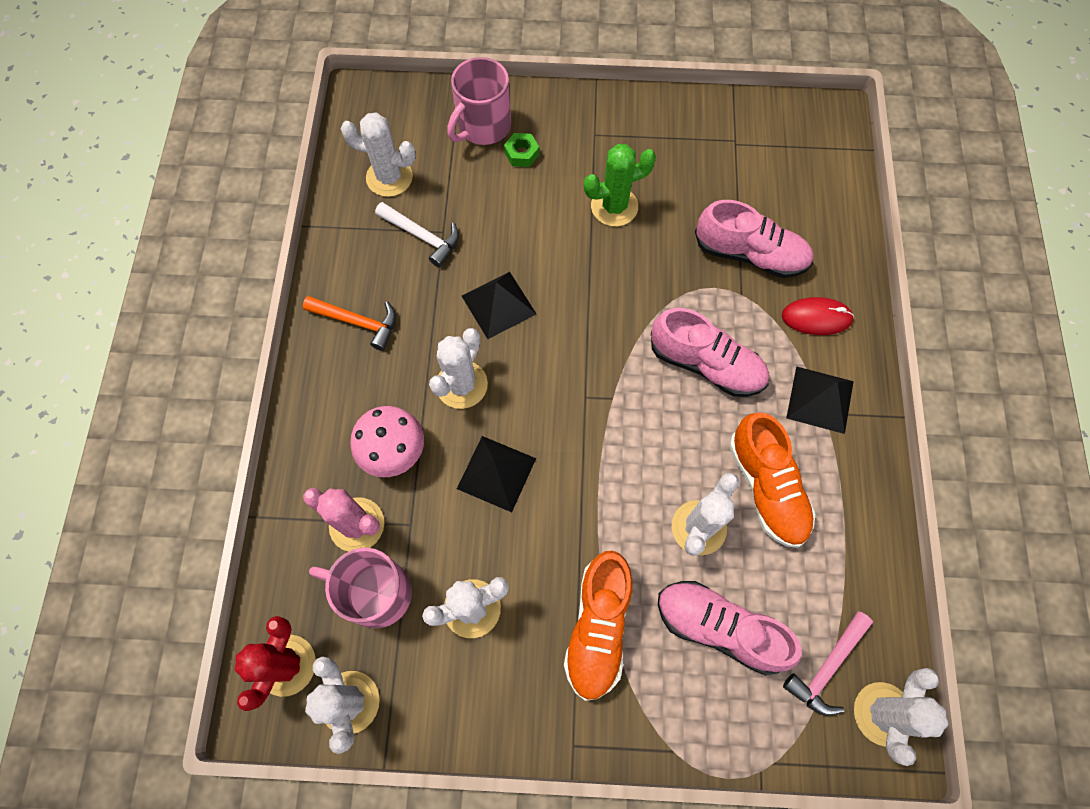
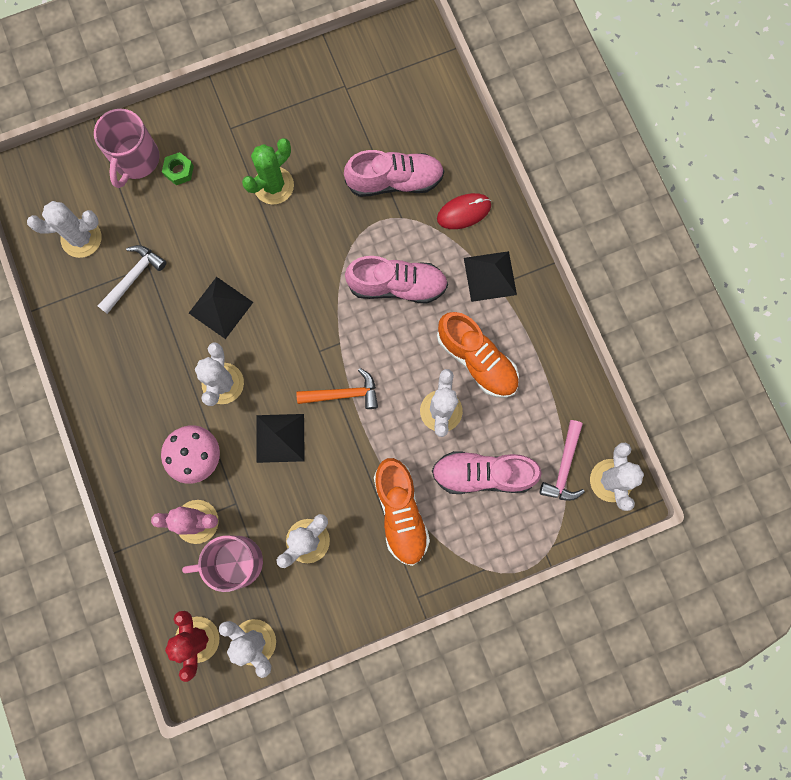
camera: 25 degrees left, 10 degrees up
orange hammer [303,296,396,351] -> orange hammer moved to [296,368,378,409]
white hammer [375,202,459,267] -> white hammer turned 60 degrees counterclockwise [98,245,167,314]

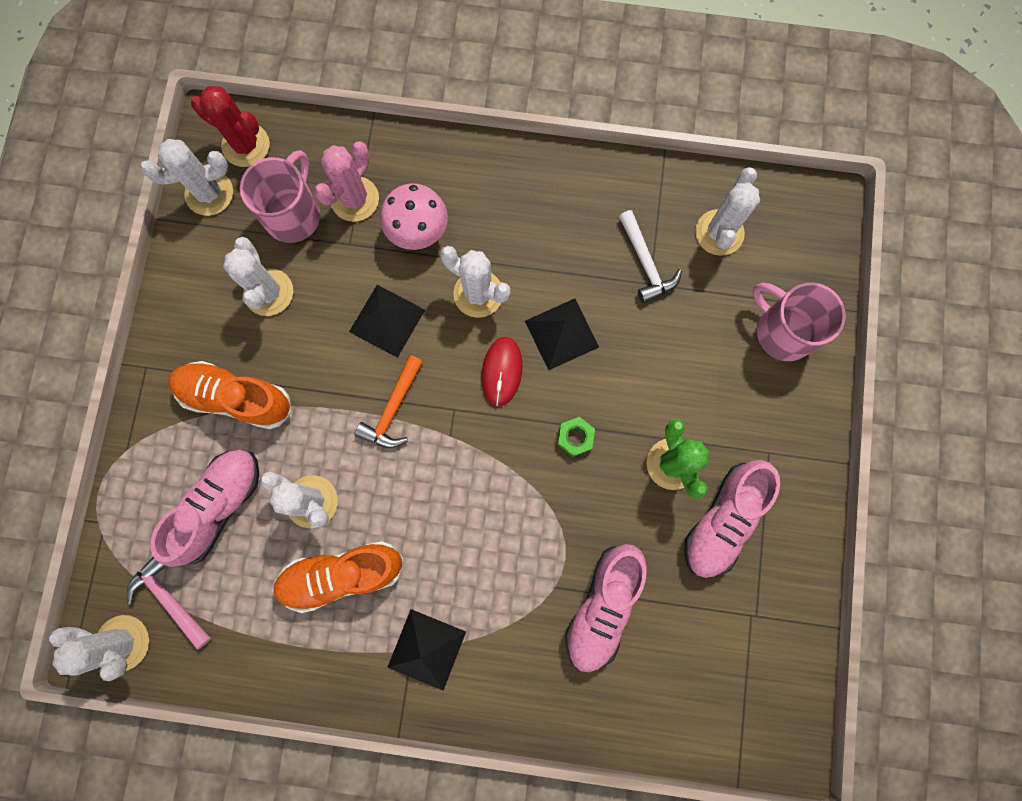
camera: 120 degrees right, 0 degrees up
green nut [162,152,194,185] -> green nut moved to [557,417,595,457]
pink shoe [345,256,448,304] -> pink shoe moved to [684,460,780,578]
red mouse [437,193,491,229] -> red mouse moved to [481,337,523,406]

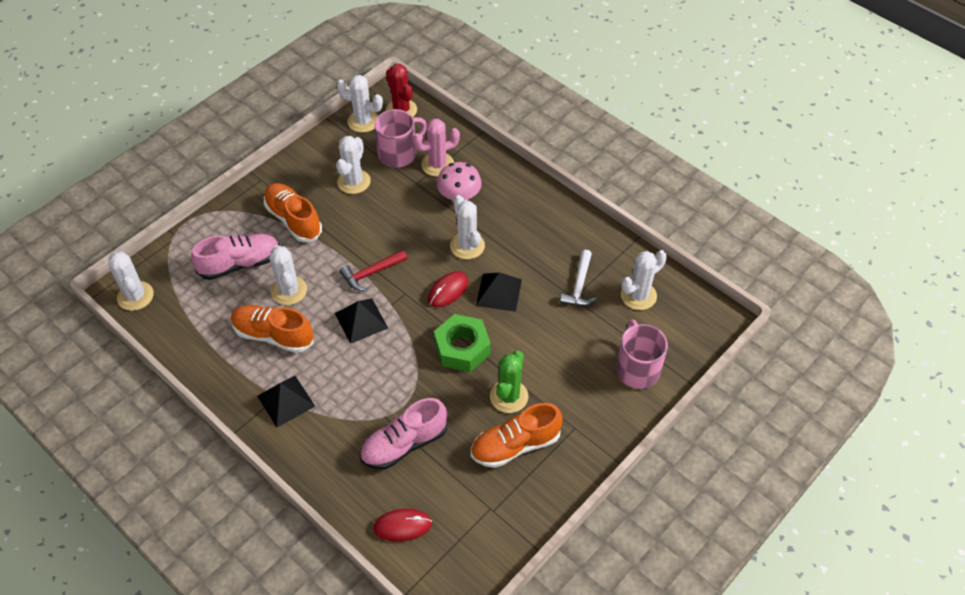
camera: 35 degrees right, 25 degrees down
pink hammer [127,557,211,650] -> none
black pyramid [349,285,425,358] -> black pyramid moved to [335,298,388,344]
orange hammer [354,355,423,448] -> red hammer [340,250,407,291]
green nut [557,417,595,457] -> green nut [434,314,491,372], size x2.04
pink shoe [684,460,780,578] -> orange shoe [471,403,563,468]
none -> red mouse [373,509,432,542]

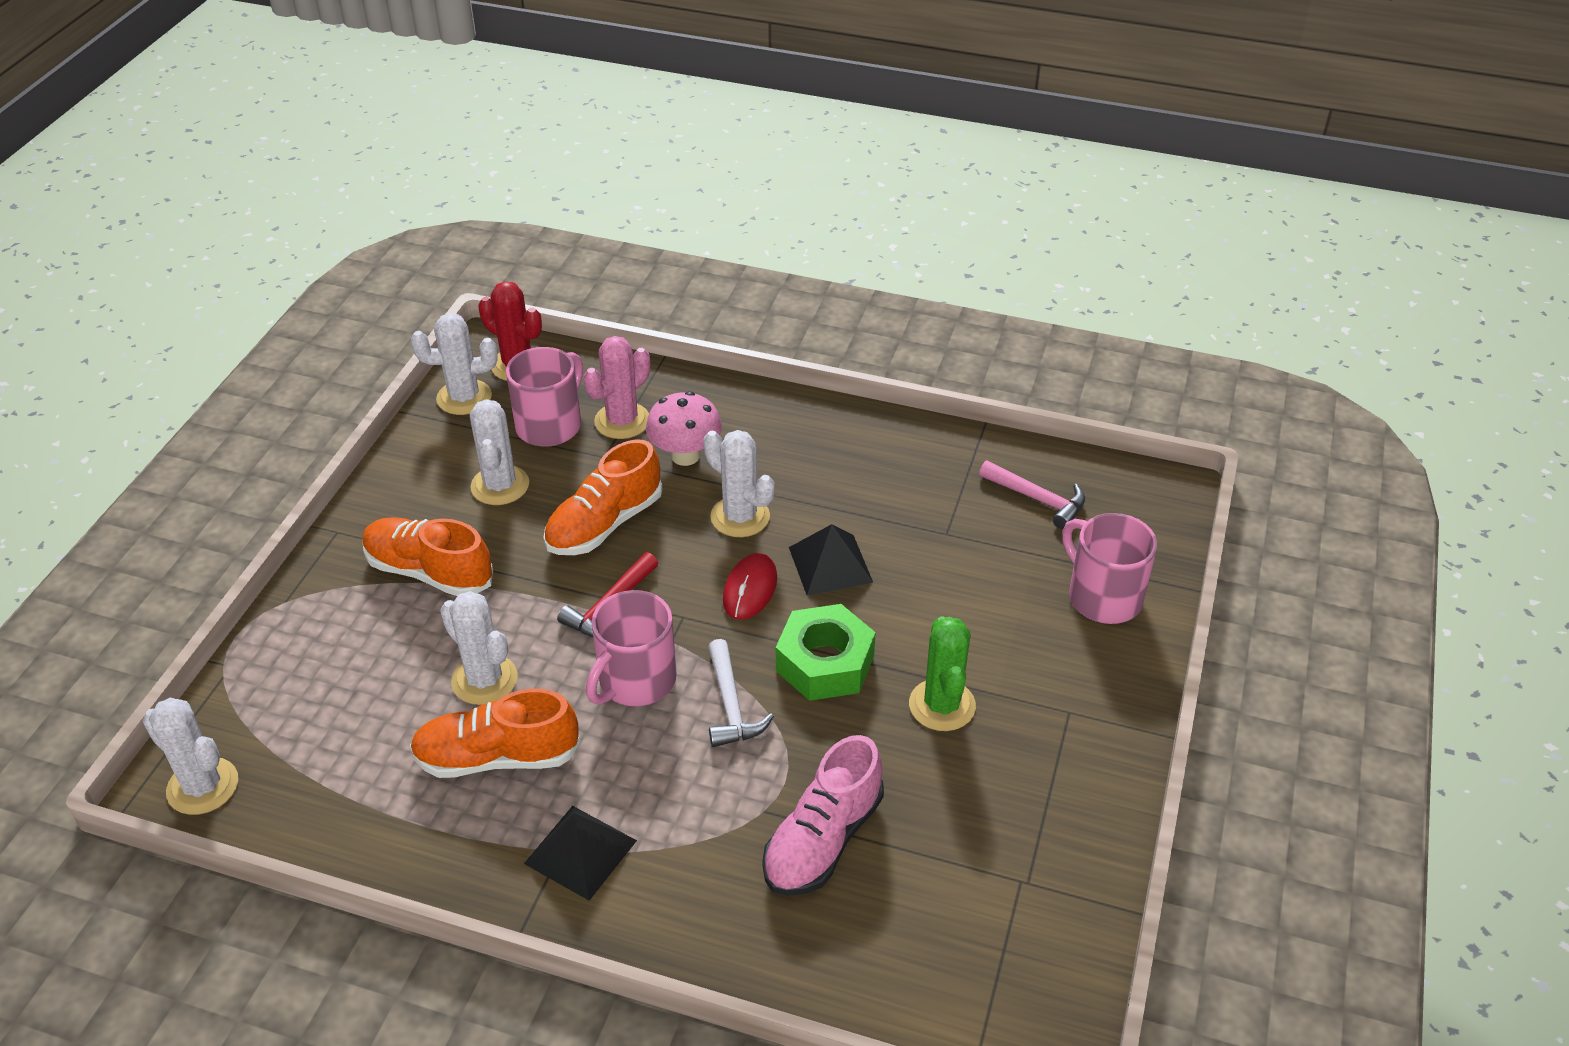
camera: 25 degrees left, 10 degrees down
pink shoe [191,234,280,280] -> none
black pyramid [335,298,388,344] -> pink mug [586,590,677,706]
red mouse [373,509,432,542] -> none
orange shoe [471,403,563,468] -> orange shoe moved to [543,439,663,555]
white hammer [560,250,597,306] -> white hammer moved to [708,639,774,747]
white cactus [621,250,667,310] -> pink hammer [979,461,1085,530]

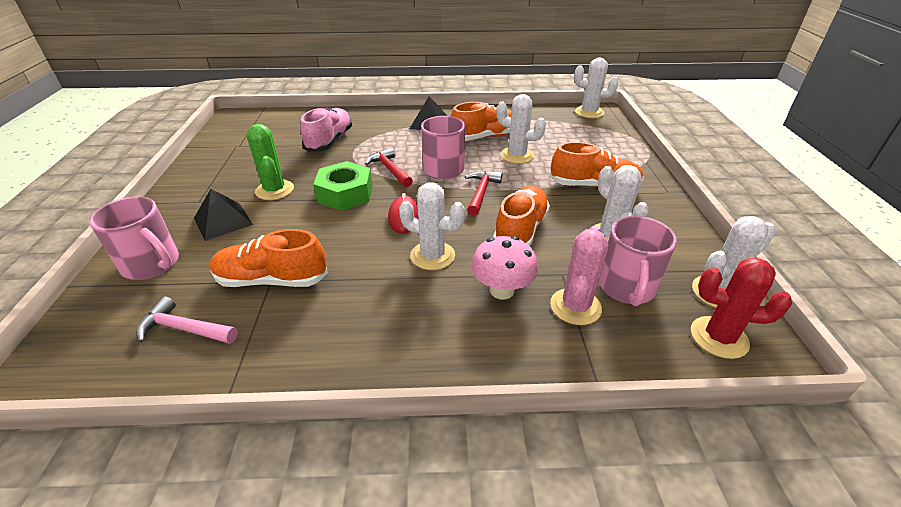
camera: 160 degrees right, 5 degrees down
white hammer [708,639,774,747] -> red hammer [365,148,413,187]
black pyramid [789,524,873,596] -> black pyramid moved to [194,189,253,241]
none -> orange shoe [210,229,328,287]

